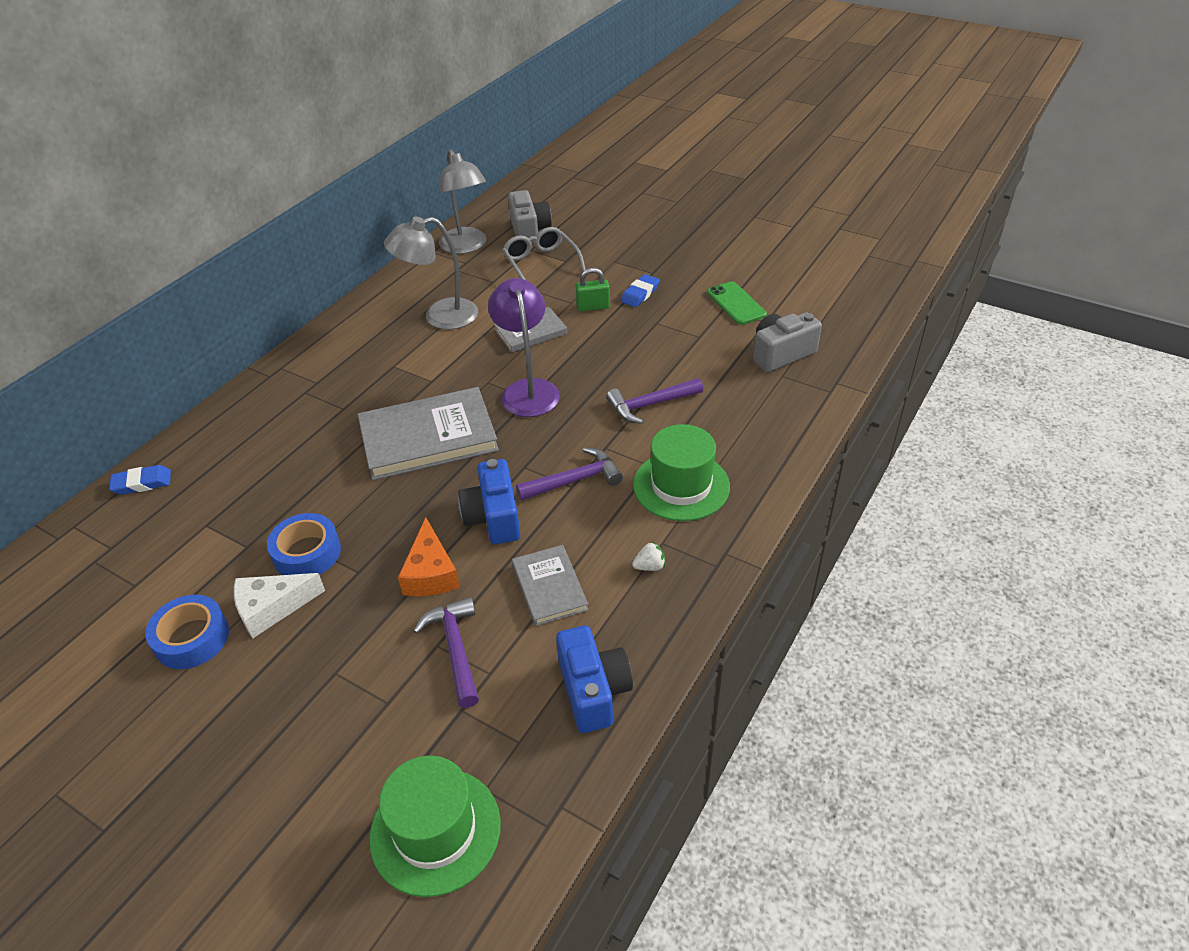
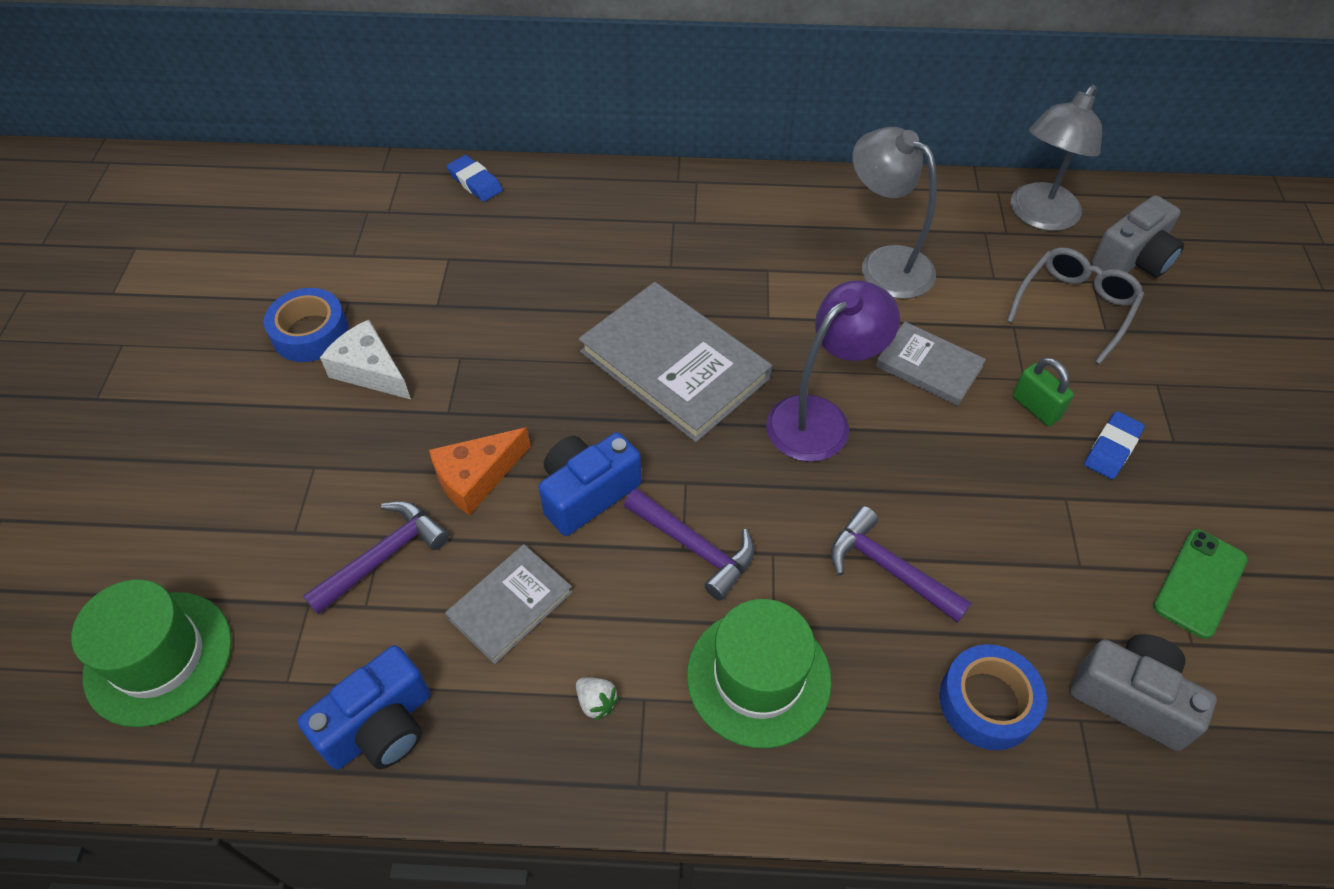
camera: 60 degrees right, 10 degrees up
blue tape [267,513,341,575] -> blue tape moved to [939,644,1047,750]
blue eraser [621,274,660,307] -> blue eraser turned 60 degrees counterclockwise [1084,411,1145,479]

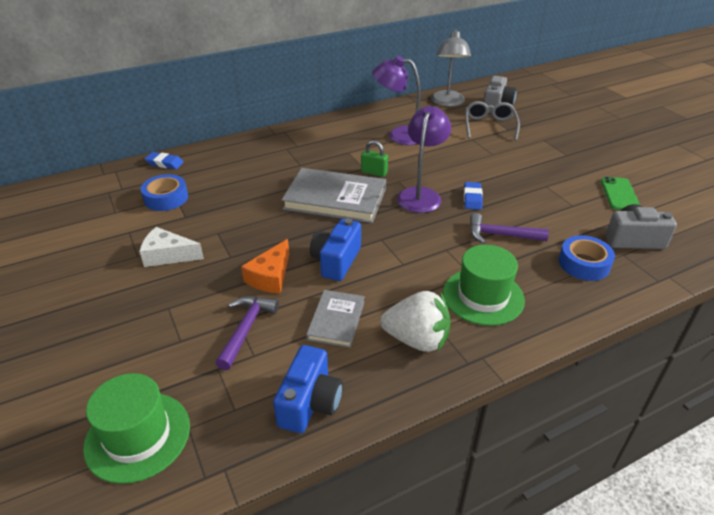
camera: 30 degrees left, 15 degrees down
blue tape [264,288,349,362] -> blue tape moved to [140,174,188,211]
white strawberry [576,677,619,721] -> white strawberry [380,291,451,352], size x2.49
purple hammer [624,488,754,601] -> none
grey lamp [852,127,937,299] -> purple lamp [373,56,421,145]
grey book [876,322,986,406] -> none
green padlock [1013,358,1074,426] -> green padlock moved to [361,141,388,177]
blue eraser [1084,411,1145,479] -> blue eraser moved to [464,182,483,210]

